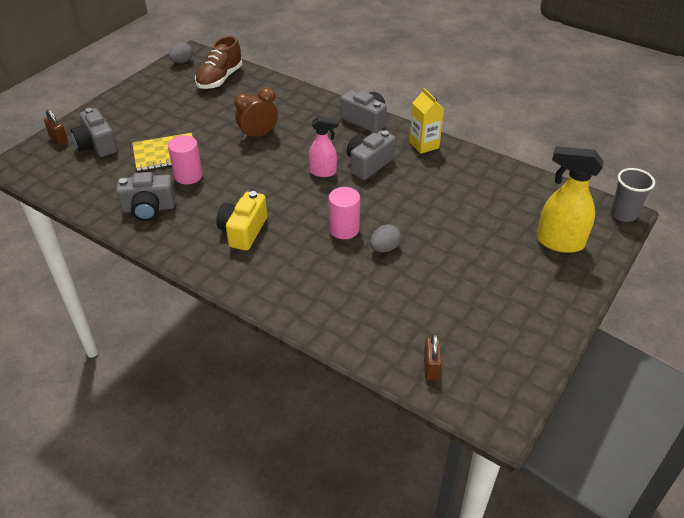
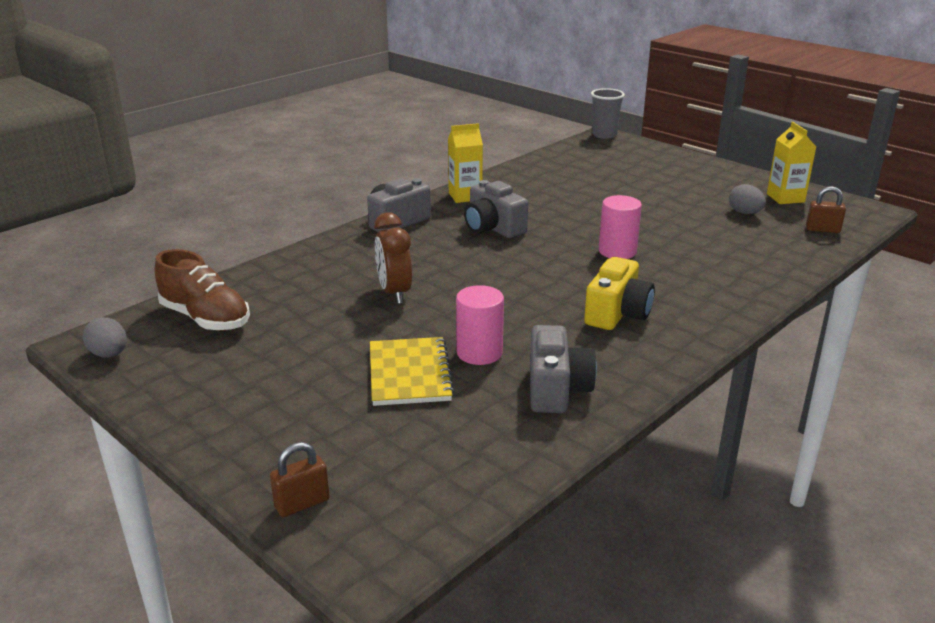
camera: 80 degrees left, 15 degrees down
grey camera [70,108,118,157] -> none
yellow camera [216,191,267,251] -> yellow camera turned 90 degrees counterclockwise [584,257,655,330]
pink spray bottle [309,116,339,177] -> none
grey egg [370,224,401,252] -> grey egg moved to [729,184,766,214]
yellow spray bottle [537,146,604,253] -> none
none -> yellow carton [767,122,816,204]

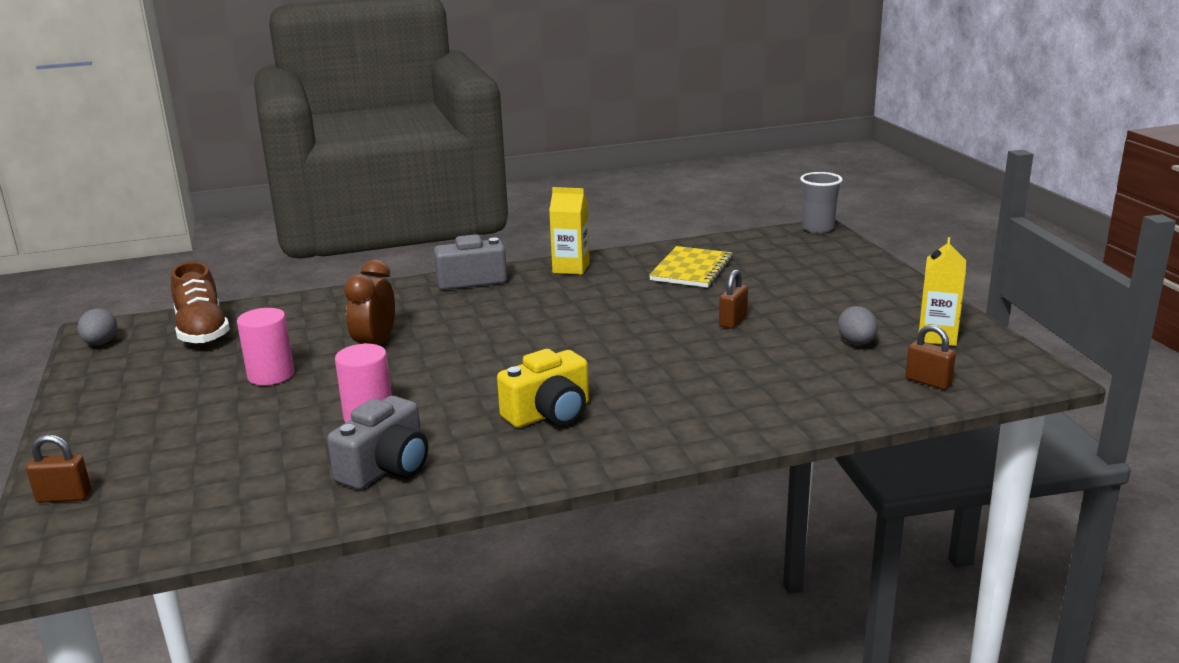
camera: 30 degrees right, 5 degrees down
yellow notebook [370,337,454,406] -> yellow notebook moved to [649,246,733,288]
grey camera [464,180,528,238] -> none
pink cylinder [599,195,642,259] -> pink cylinder moved to [237,308,294,385]
none -> brown padlock [719,269,748,329]

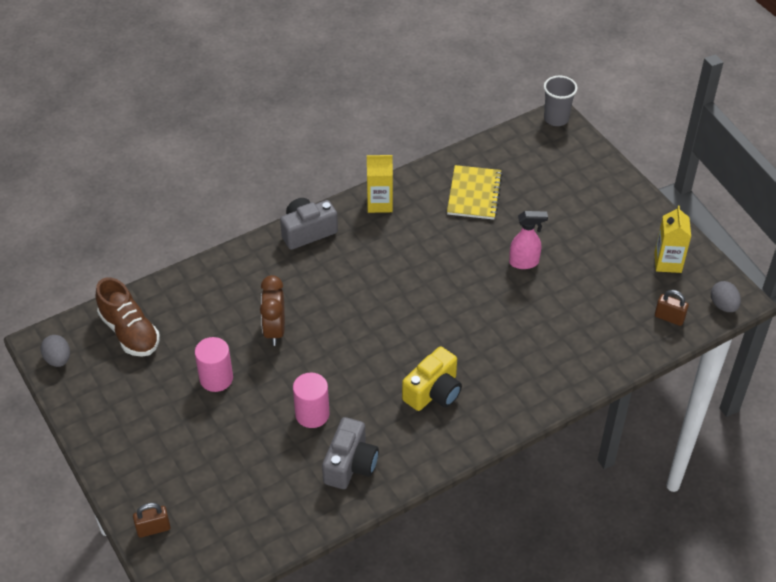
camera: 15 degrees left, 25 degrees up
brown padlock [719,269,748,329] -> pink spray bottle [509,211,548,269]
grey egg [838,306,878,345] -> grey egg moved to [711,281,741,312]

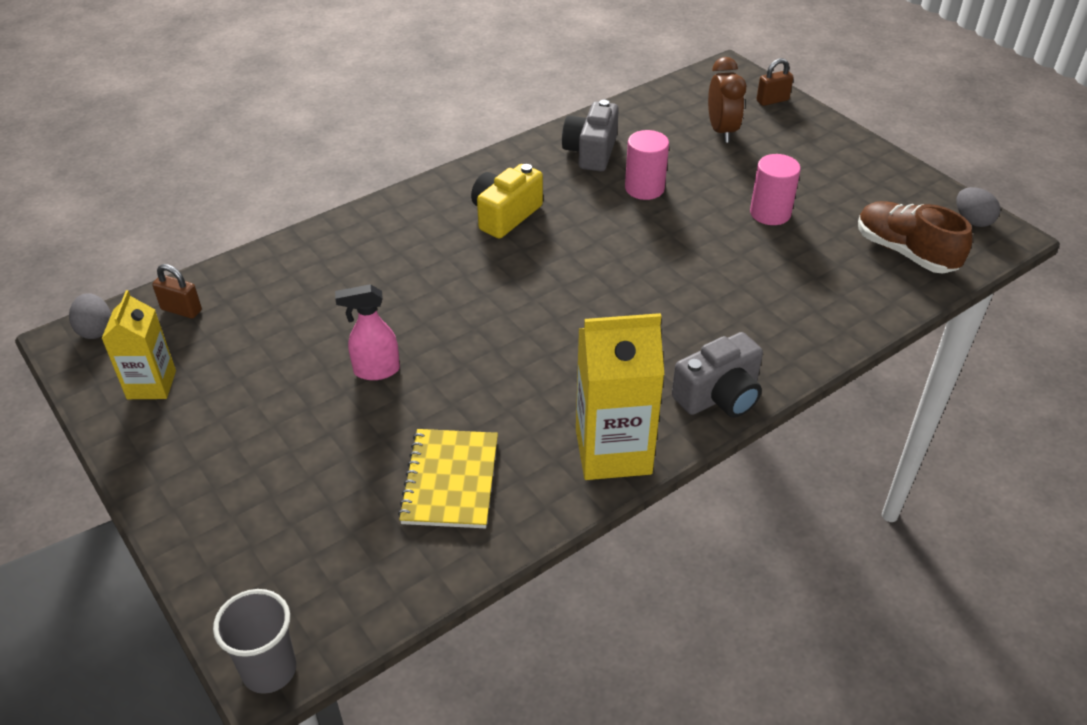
camera: 175 degrees right, 5 degrees down
brown clock [260,275,285,346] -> brown clock moved to [708,57,746,143]
yellow carton [367,155,393,213] -> yellow carton [576,313,664,480], size x1.59

